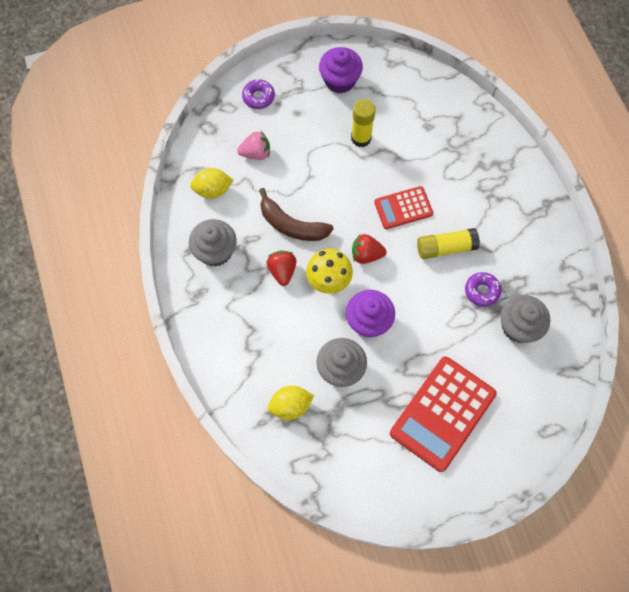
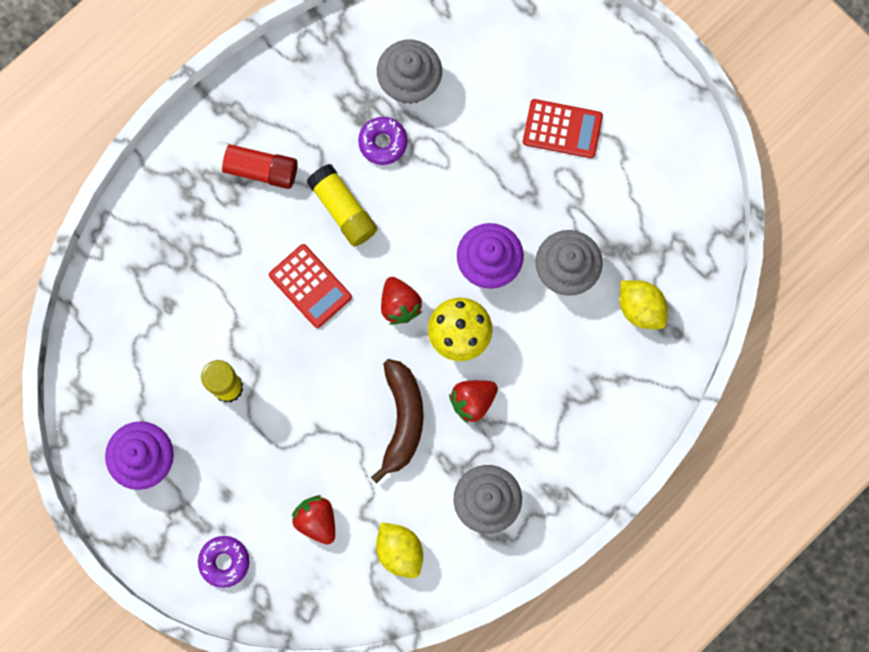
camera: 115 degrees left, 10 degrees up
pink strawberry [237,130,270,160] -> red strawberry [292,495,335,545]
red calculator [390,356,497,472] -> red calculator [523,99,603,158], size x0.57
none -> red glue stick [211,141,298,189]

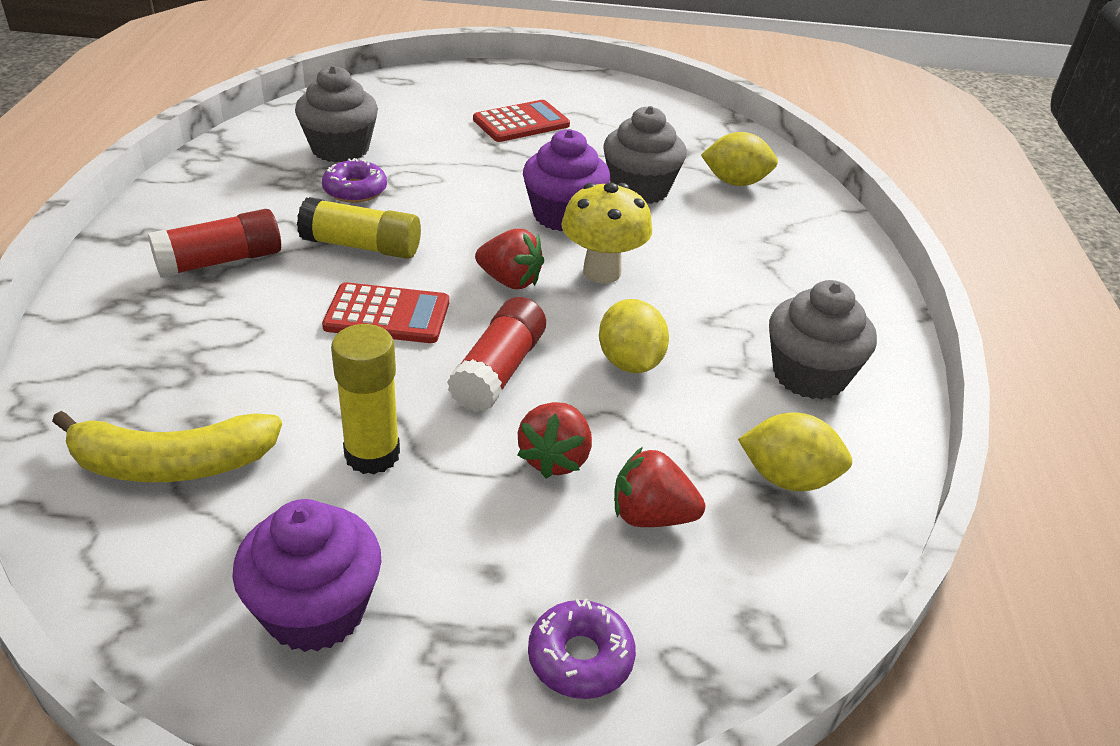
camera: 45 degrees left, 40 degrees down
brown banana [371,359,424,484] -> yellow lemon [599,299,669,373]
red strawberry [449,380,498,424] -> red strawberry moved to [518,402,592,479]
none -> yellow banana [52,411,282,482]
none -> red glue stick [447,297,546,412]

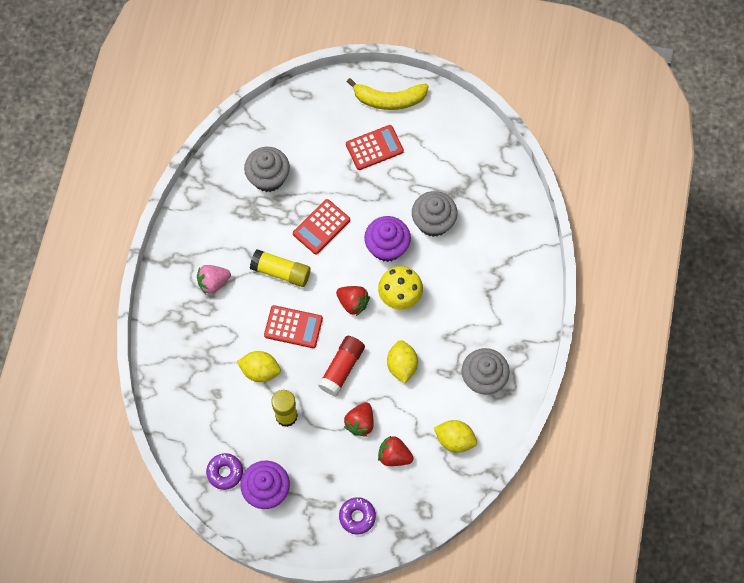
camera: 10 degrees right, 30 degrees up
yellow banana [52,411,282,482] -> yellow banana moved to [347,78,429,110]
red glue stick [148,209,281,278] -> pink strawberry [197,265,231,294]
purple donut [322,158,387,203] -> purple donut moved to [206,453,243,490]
yellow lemon [701,132,778,186] -> yellow lemon moved to [237,351,281,382]
none -> red calculator [293,199,350,254]

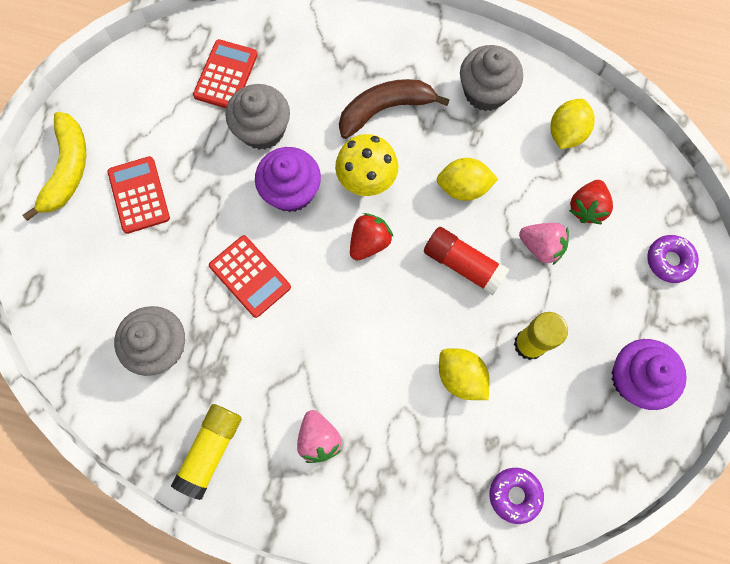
camera: 85 degrees left, 5 degrees up
purple donut [206,453,243,490] -> purple donut moved to [490,468,544,524]
yellow lemon [237,351,281,382] -> yellow lemon turned 60 degrees counterclockwise [439,348,490,400]
yellow glue stick [250,249,311,287] -> yellow glue stick moved to [171,404,242,500]
red calculator [264,305,323,348] -> red calculator moved to [193,39,258,108]
red strawberry [344,402,374,437] -> pink strawberry [519,223,569,265]
none -> brown banana [339,79,450,139]

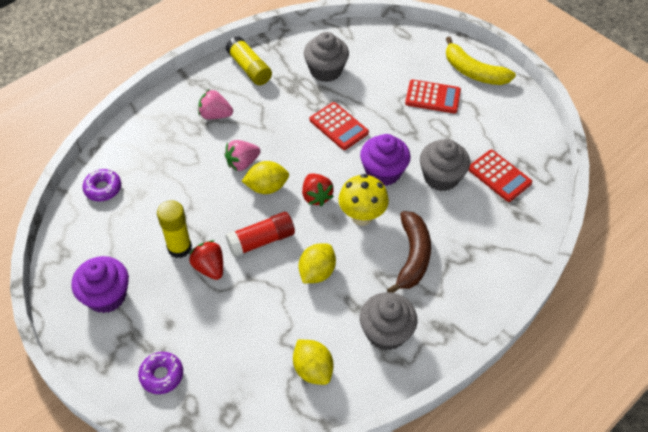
camera: 120 degrees right, 20 degrees down
red calculator [209,235,291,318] -> red calculator turned 120 degrees counterclockwise [310,102,369,150]
yellow lemon [439,348,490,400] -> yellow lemon moved to [242,161,289,194]
pink strawberry [519,223,569,265] -> pink strawberry moved to [224,140,260,171]
red strawberry [569,180,613,224] -> red strawberry moved to [189,240,223,280]

